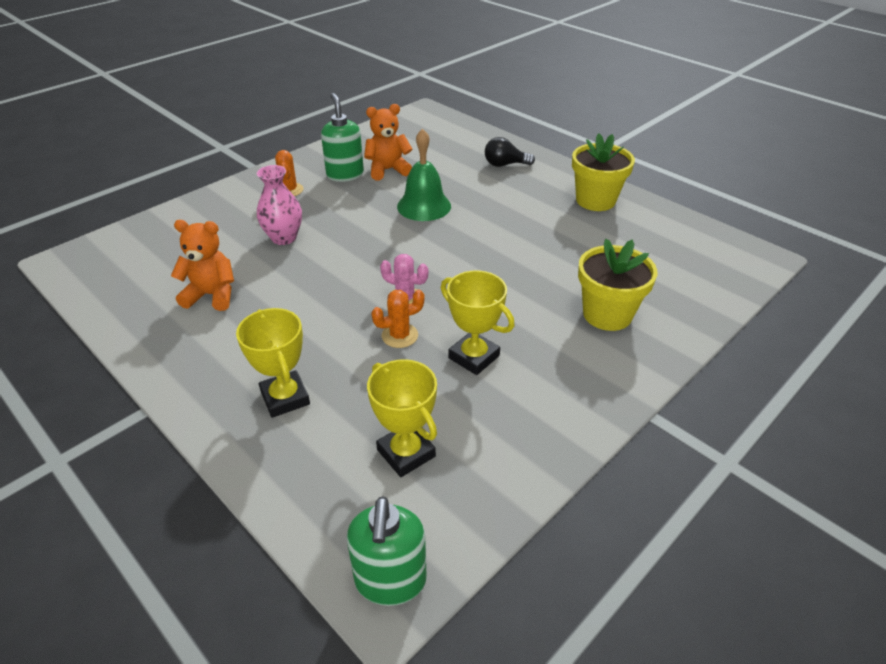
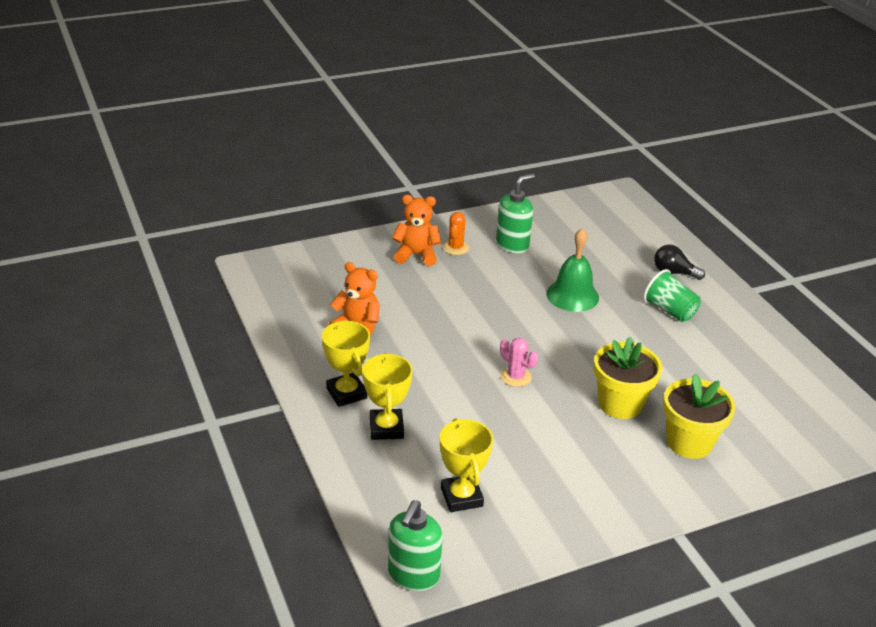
camera: 20 degrees right, 5 degrees down
pink vase [257,165,302,245] -> none
green soap dispenser [321,93,364,182] -> green soap dispenser turned 45 degrees clockwise [496,174,535,253]
orange teddy bear [364,104,412,180] -> orange teddy bear moved to [392,195,441,266]
orange cactus [371,290,425,348] -> none
yellow trophy [441,270,515,375] -> yellow trophy moved to [322,321,370,407]
yellow flower pot [572,133,635,211] -> yellow flower pot moved to [594,337,662,419]
none -> green cup [644,269,701,322]

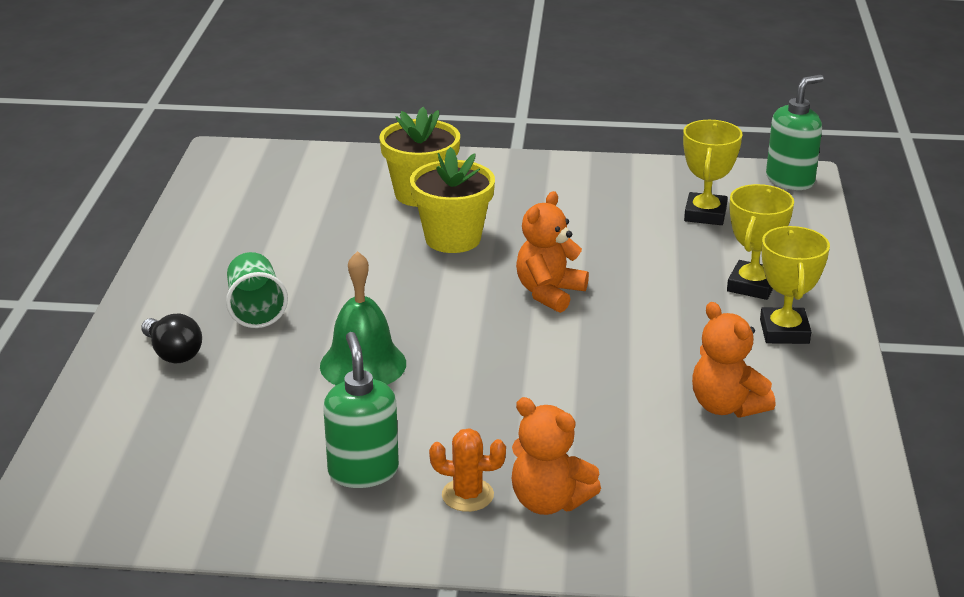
camera: 150 degrees left, 5 degrees down
orange cactus [443,212,469,255] -> orange cactus turned 60 degrees clockwise [429,428,506,512]
green soap dispenser [496,174,535,253] -> green soap dispenser turned 90 degrees clockwise [323,332,399,488]
pink cactus [500,338,538,387] -> orange teddy bear [516,191,589,313]

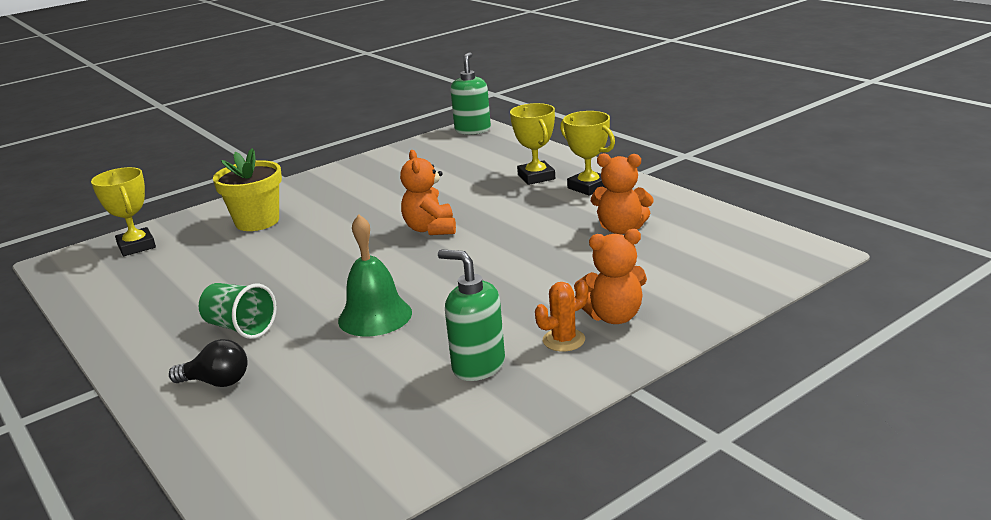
camera: 40 degrees left, 5 degrees down
yellow flower pot [410,147,495,253] -> none
yellow trophy [683,120,742,225] -> yellow trophy moved to [91,167,156,256]

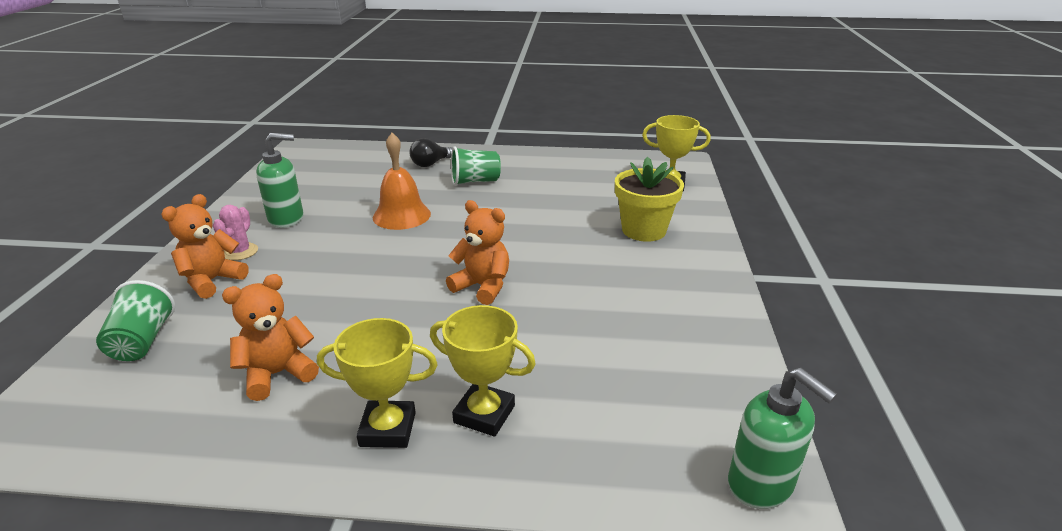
camera: 130 degrees right, 5 degrees up
green bell [338,214,412,336] -> orange bell [373,133,431,230]
orange cactus [535,280,588,352] -> pink cactus [213,205,258,261]
none -> green cup [96,280,175,361]

